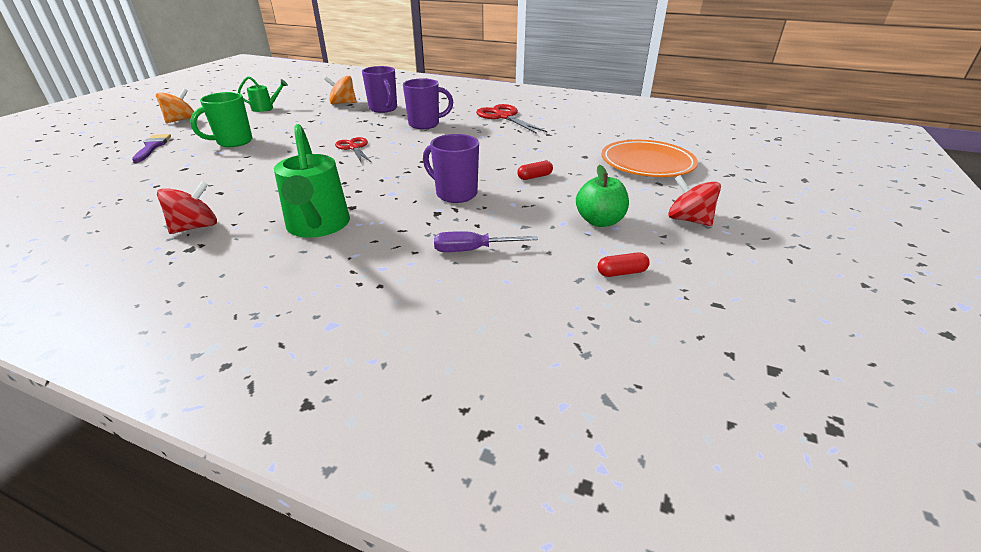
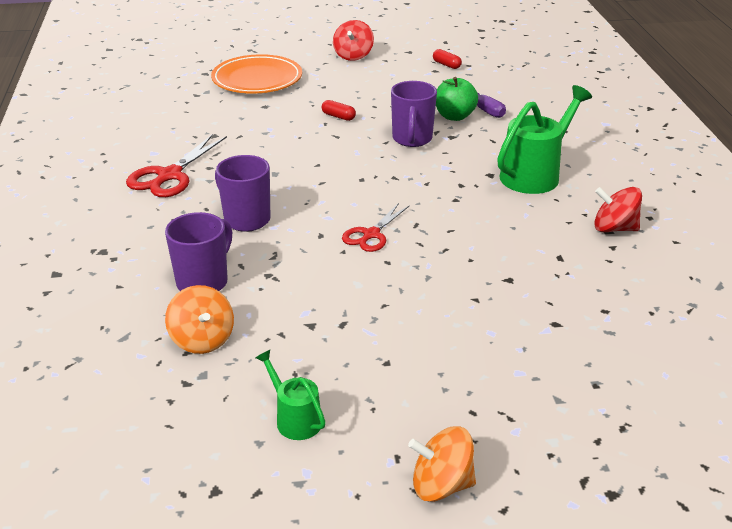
camera: 120 degrees left, 0 degrees up
purple brush [132,134,171,162] -> none
green mug [190,92,252,147] -> none
green apple [576,165,629,227] -> green apple moved to [436,77,478,121]

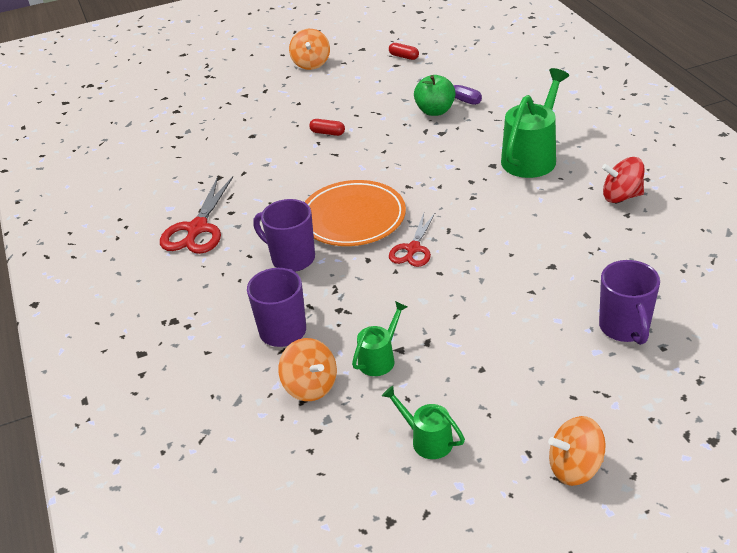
camera: 10 degrees left, 5 degrees up
orange plate [211,54,302,94] -> orange plate moved to [305,180,406,246]
red spinning top [333,20,374,61] -> orange spinning top [289,29,330,70]
purple mug [391,81,437,147] -> purple mug moved to [599,260,660,345]
none -> green watering can [352,301,407,376]

